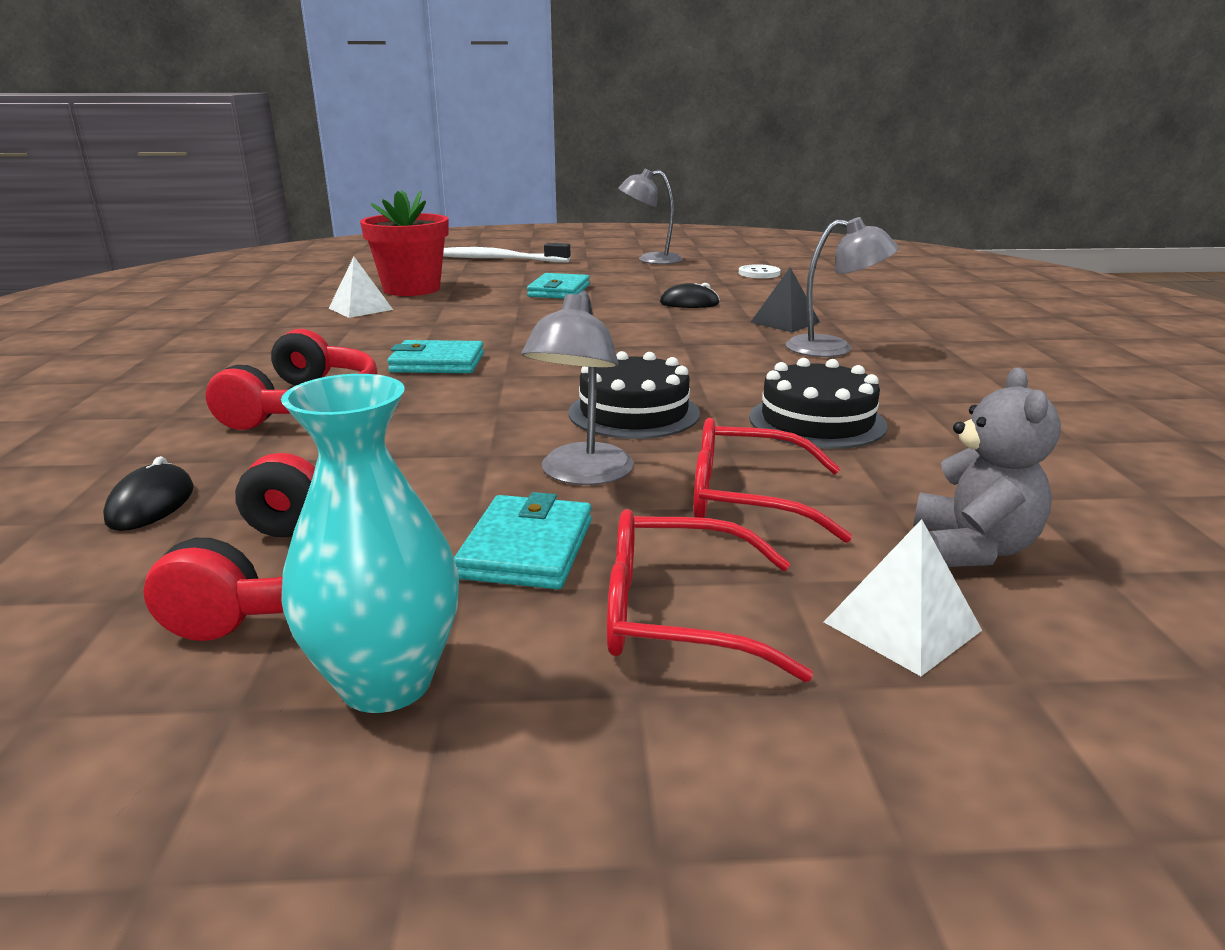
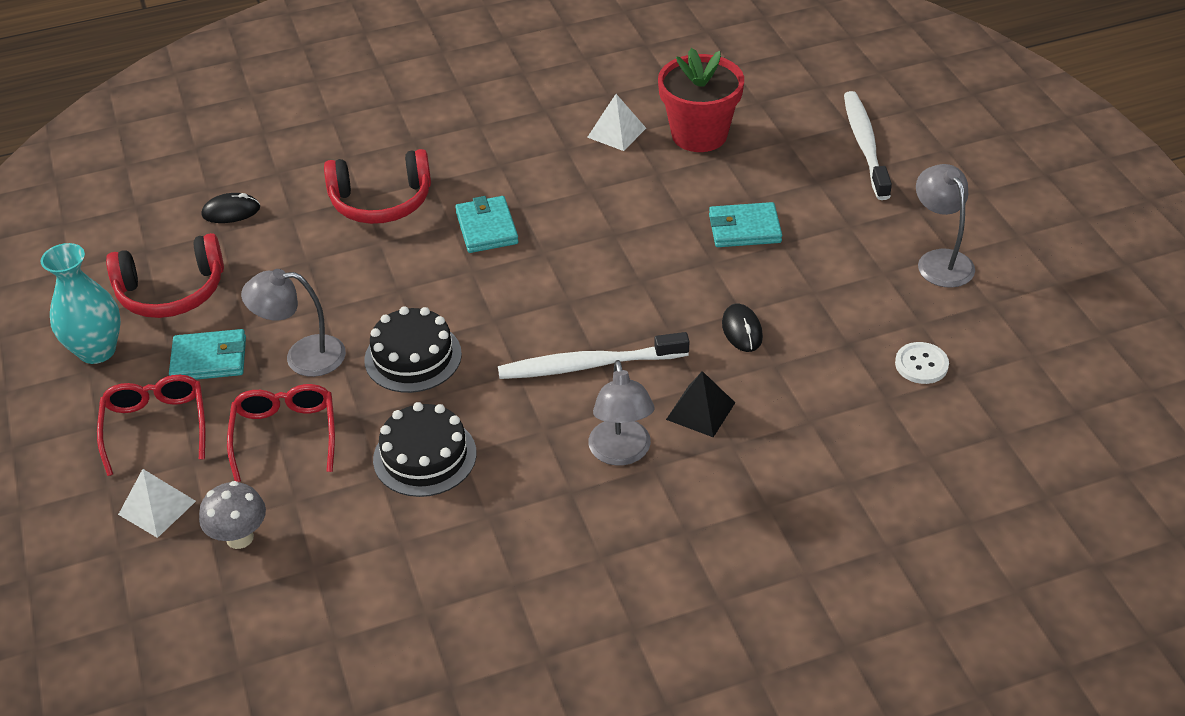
camera: 75 degrees right, 20 degrees up
grey teddy bear [913,368,1061,567] -> grey mushroom [199,481,266,549]
none -> white toothbrush [498,332,689,379]

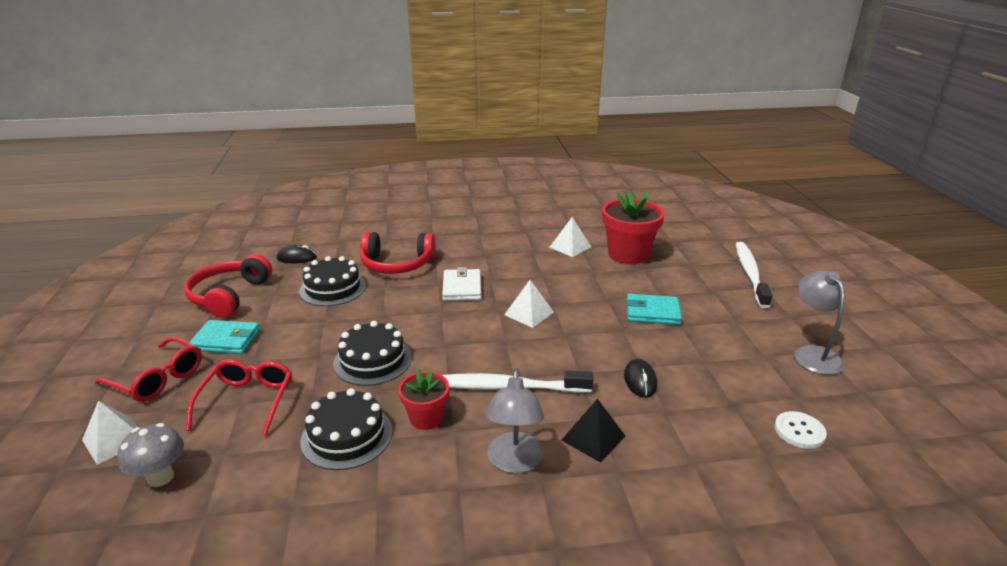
camera: 10 degrees right, 15 degrees down
turquoise vase [41,243,121,364] -> none
red glasses [97,375,205,476] -> red glasses turned 120 degrees clockwise [94,336,202,402]
red headphones [106,233,224,318] -> red headphones turned 105 degrees clockwise [184,254,272,318]
grey lamp [241,269,346,377] -> none
turquoise wallet [455,196,519,253] -> white wallet [442,267,481,301]
none -> black cake [299,256,366,306]
none -> red flower pot [398,369,449,430]
none -> white pyramid [504,280,554,328]

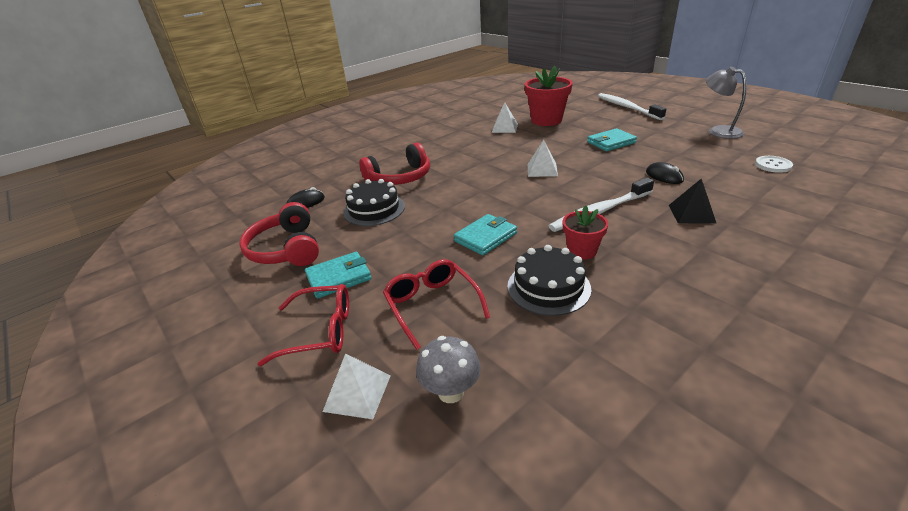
camera: 30 degrees left, 5 degrees up
black cake [333,321,412,386] -> turquoise wallet [454,214,517,255]
white wallet [442,267,481,301] -> none
grey lamp [486,369,544,473] -> none

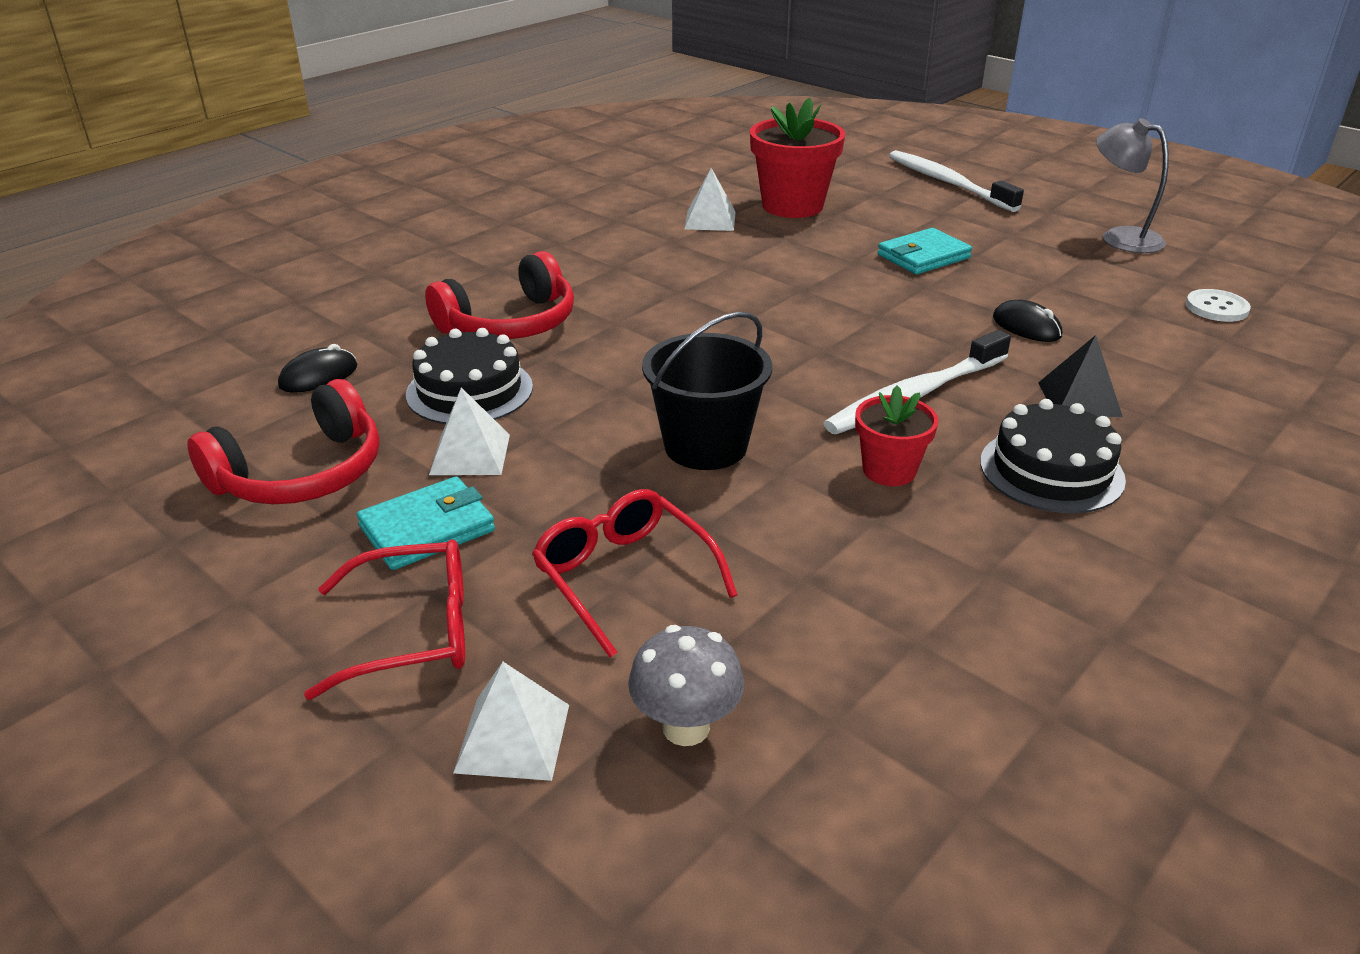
camera: 10 degrees left, 0 degrees up
red headphones [239,202,319,266] -> red headphones turned 105 degrees counterclockwise [187,379,379,504]
turquoise wallet [454,214,517,255] -> black bucket [642,312,772,470]
black cake [507,245,592,316] -> black cake moved to [980,399,1126,513]
white pyramid [528,140,558,177] -> white pyramid moved to [429,387,510,475]

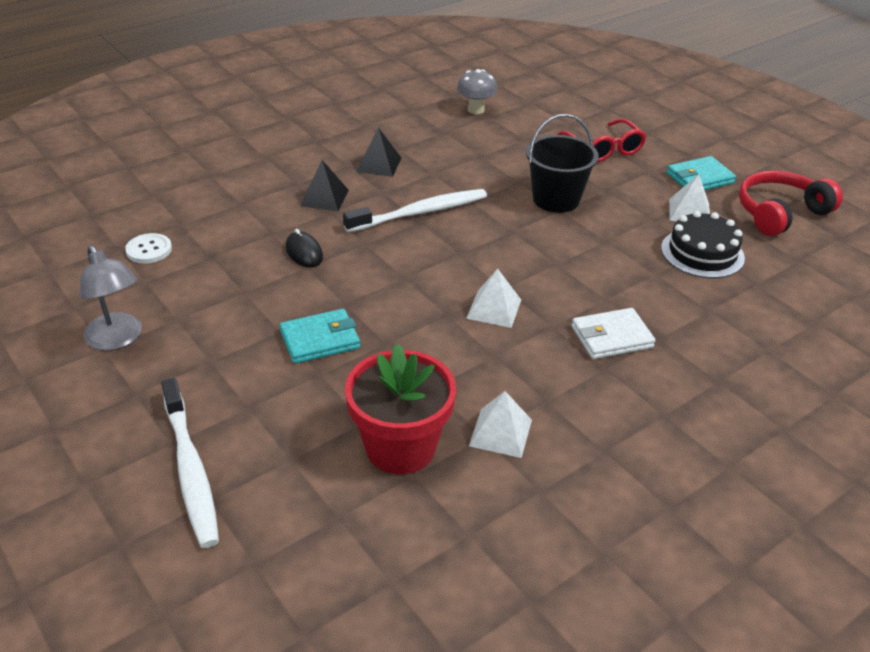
camera: 170 degrees left, 5 degrees up
black mouse [278,344,357,393] -> none
red glasses [304,539,465,700] -> none
red headphones [425,251,574,339] -> none
white pyramid [453,662,569,781] -> white pyramid moved to [466,269,521,328]
grey mushroom [628,625,744,746] -> grey mushroom moved to [457,69,497,114]
red flower pot [855,386,939,486] -> none
black cake [980,399,1126,513] -> black pyramid [356,128,401,177]
none -> white wallet [572,308,656,359]

